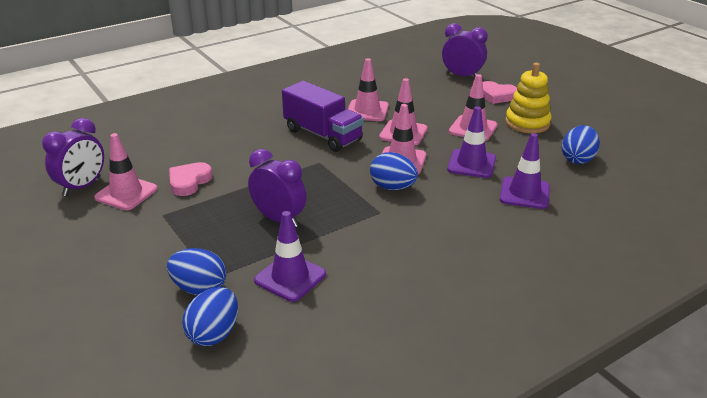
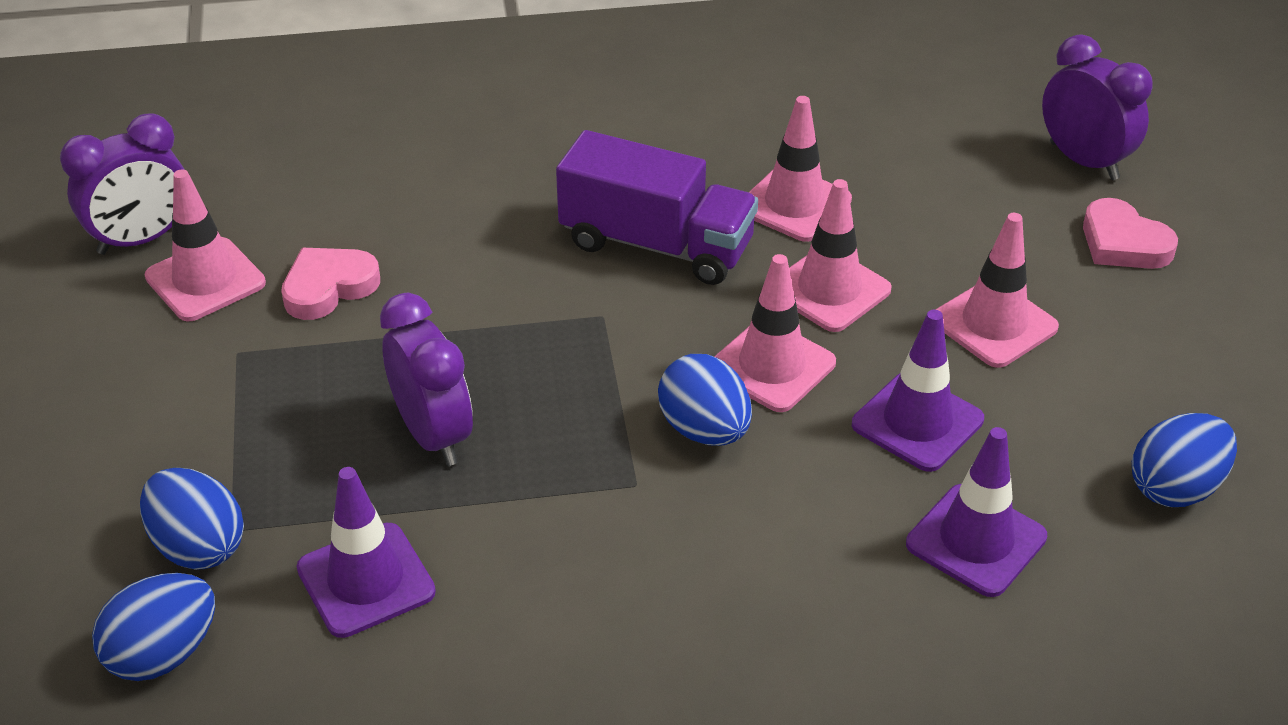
camera: 25 degrees right, 10 degrees up
purple truck [282,81,364,152] -> purple truck turned 45 degrees counterclockwise [556,130,758,285]
yellow stacking toy [505,63,551,133] -> none

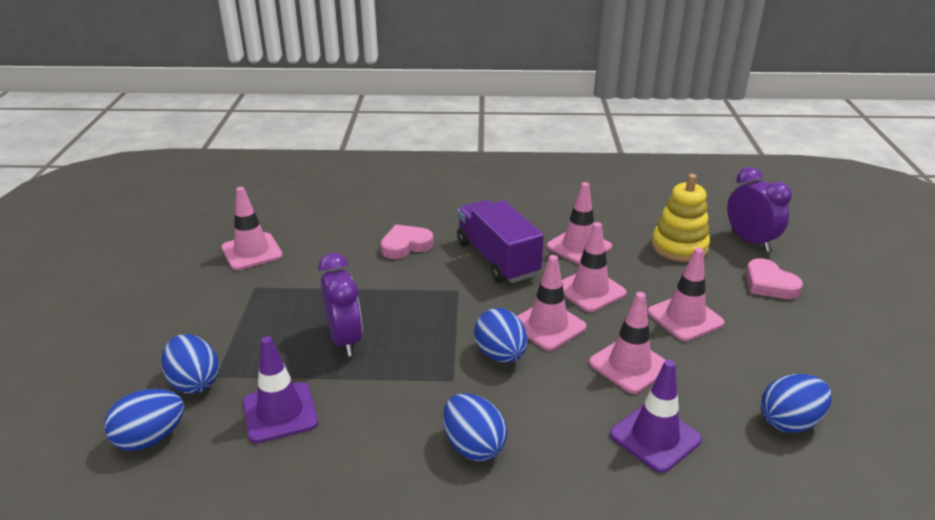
camera: 10 degrees right, 10 degrees down
purple clock [60,113,185,255] -> none
pink heart [281,248,380,320] -> pink heart moved to [381,225,434,259]
purple truck [556,130,758,285] -> purple truck turned 150 degrees counterclockwise [457,200,544,283]
purple traffic cone [852,310,984,472] -> pink traffic cone [589,292,665,394]
none -> blue egg [443,393,507,461]
none -> yellow stacking toy [651,174,710,262]

